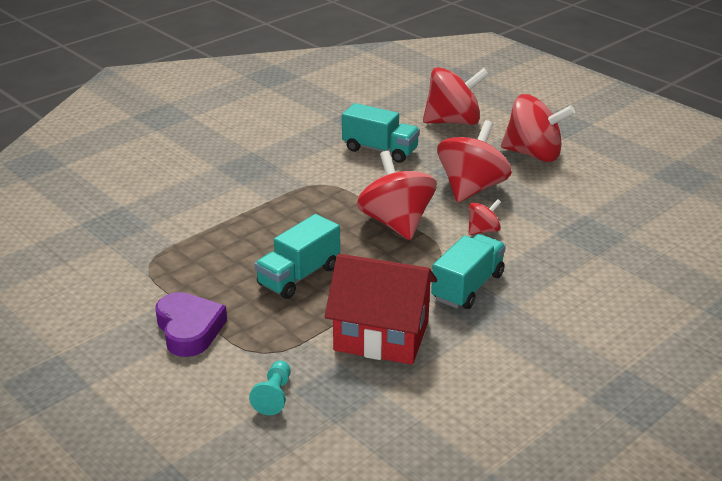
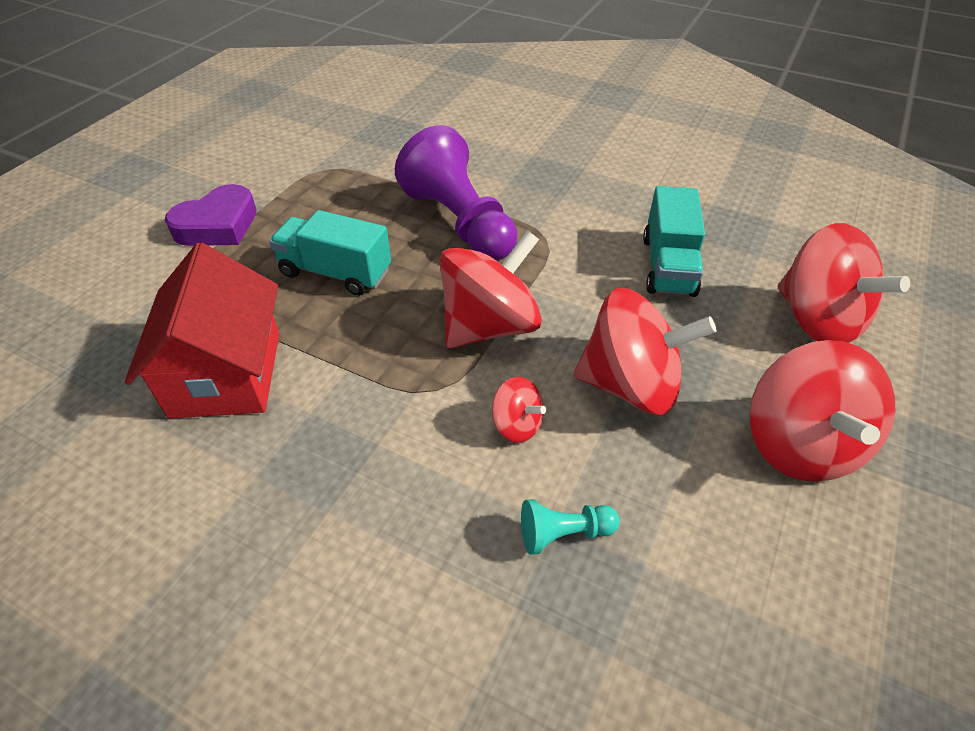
camera: 70 degrees right, 15 degrees up
turquoise pawn [249,361,291,415] -> turquoise pawn moved to [521,499,620,555]
turquoise truck [431,234,506,309] -> none
none -> purple pawn [395,125,517,261]

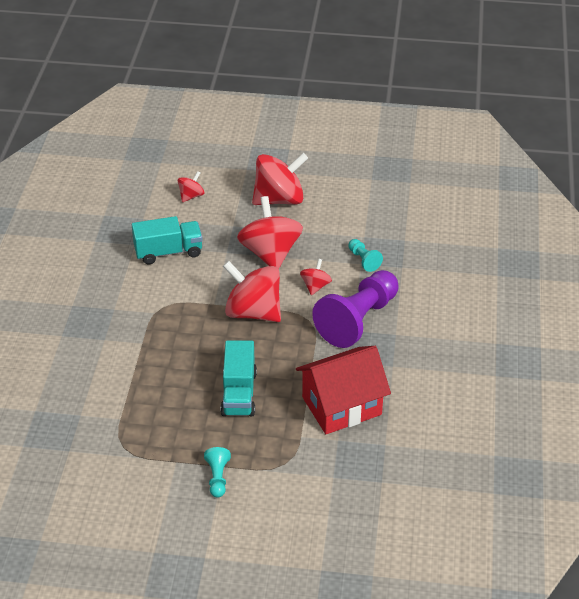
camera: 110 degrees left, 5 degrees down
purple heart [165,184,257,246] -> turquoise pawn [204,447,231,498]
purple pawn [395,125,517,261] -> purple pawn moved to [312,270,399,348]
red spinning top [778,223,910,343] -> red spinning top [178,171,205,202], size x0.48

